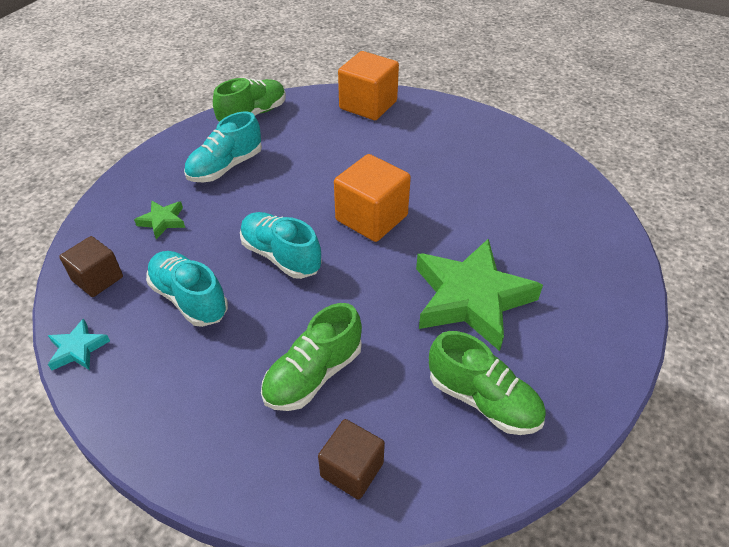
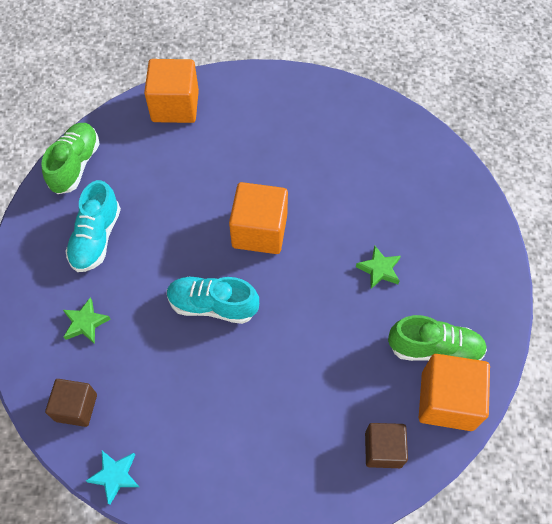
camera: 30 degrees left, 15 degrees up
turquoise shoe [146,251,228,327] -> none
green shoe [261,303,362,411] -> none
green star [416,239,543,351] -> green star [356,246,401,289], size x0.43
none -> orange cube [419,354,490,431]

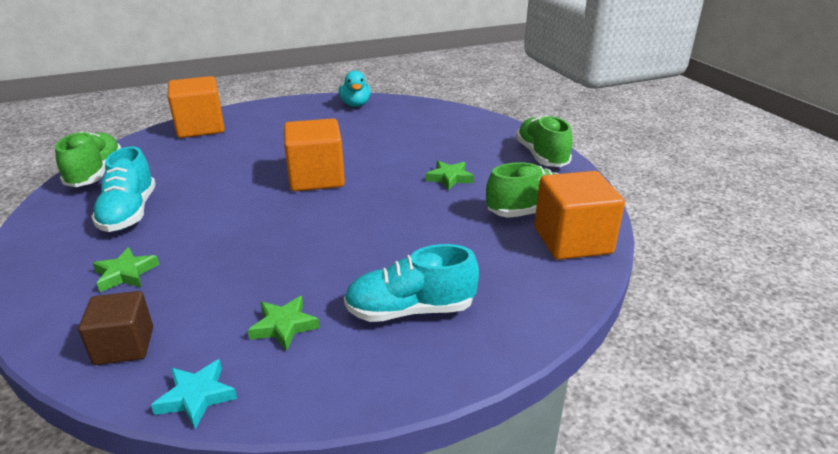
camera: 20 degrees left, 30 degrees down
turquoise shoe [167,276,259,324] -> turquoise shoe moved to [344,244,479,322]
brown cube [365,423,408,468] -> none
none -> green star [248,296,320,351]
none -> turquoise duck [339,70,371,107]
none -> green shoe [516,115,572,167]

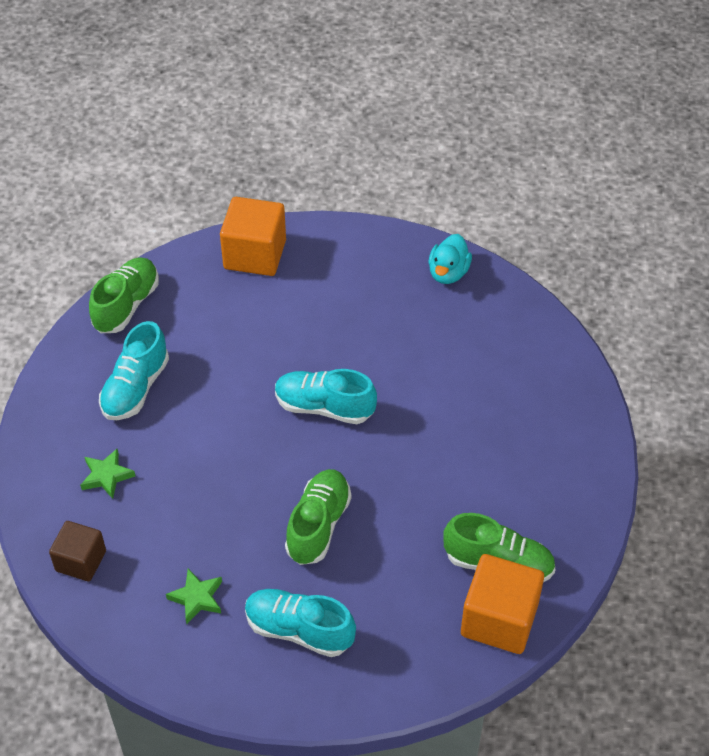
camera: 30 degrees right, 20 degrees up
turquoise star [151,359,237,429] -> none
orange cube [284,118,345,191] -> turquoise shoe [275,369,377,424]
green star [426,161,474,190] -> none
green shoe [516,115,572,167] -> green shoe moved to [285,469,351,565]

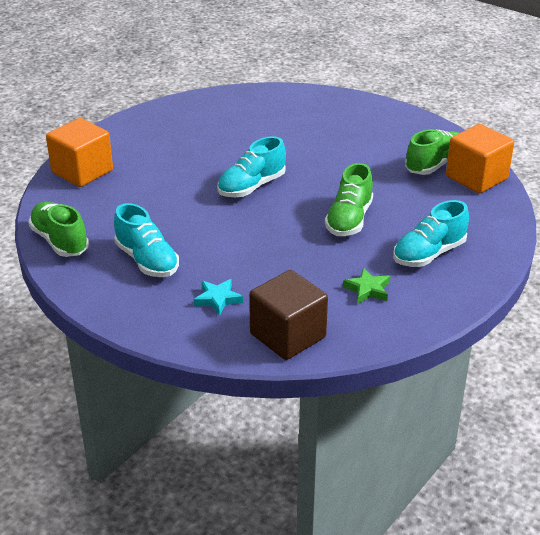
camera: 60 degrees left, 15 degrees down
brown cube [49,521,106,582] -> brown cube [249,270,328,360], size x1.59
green star [80,449,135,499] -> turquoise star [194,279,243,316]
green shoe [285,469,351,565] -> green shoe turned 120 degrees counterclockwise [325,163,373,236]
turquoise duck [428,234,472,284] -> none

